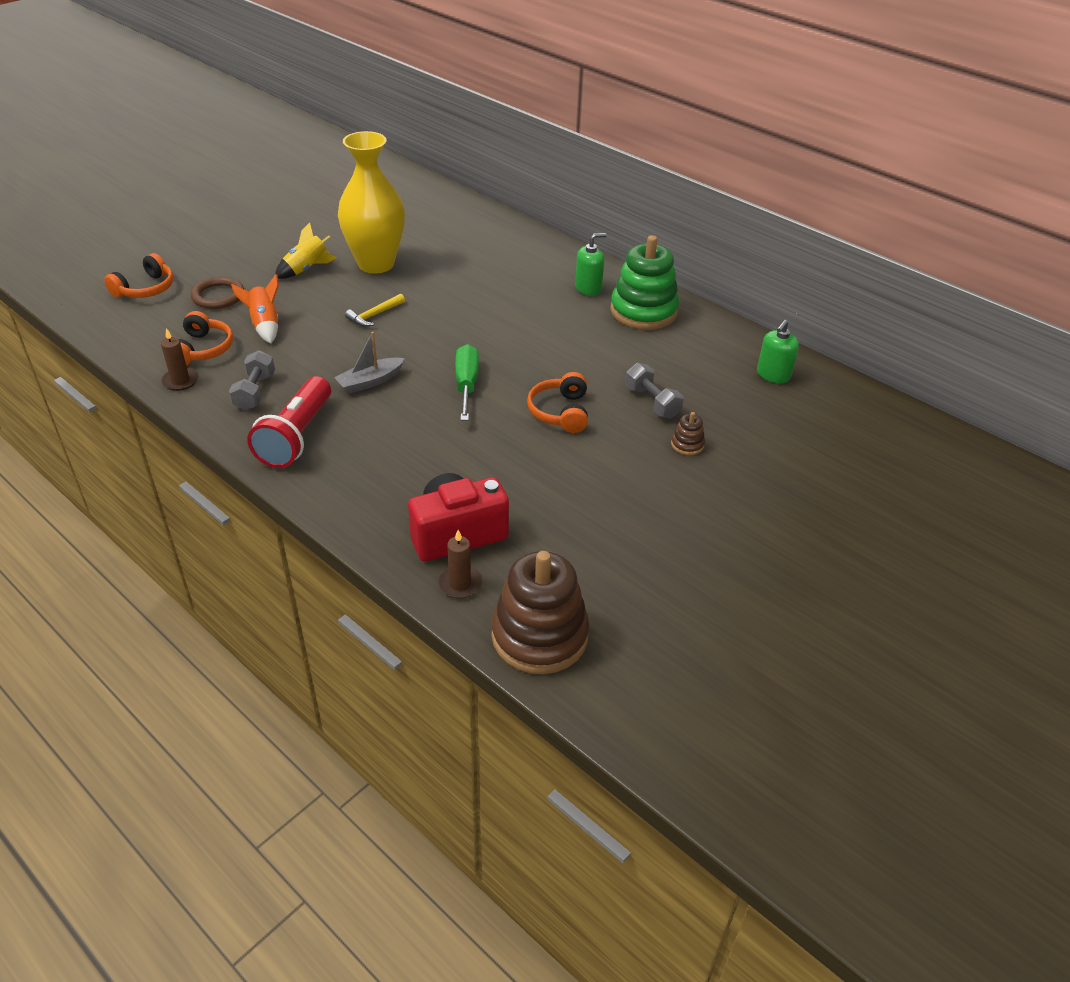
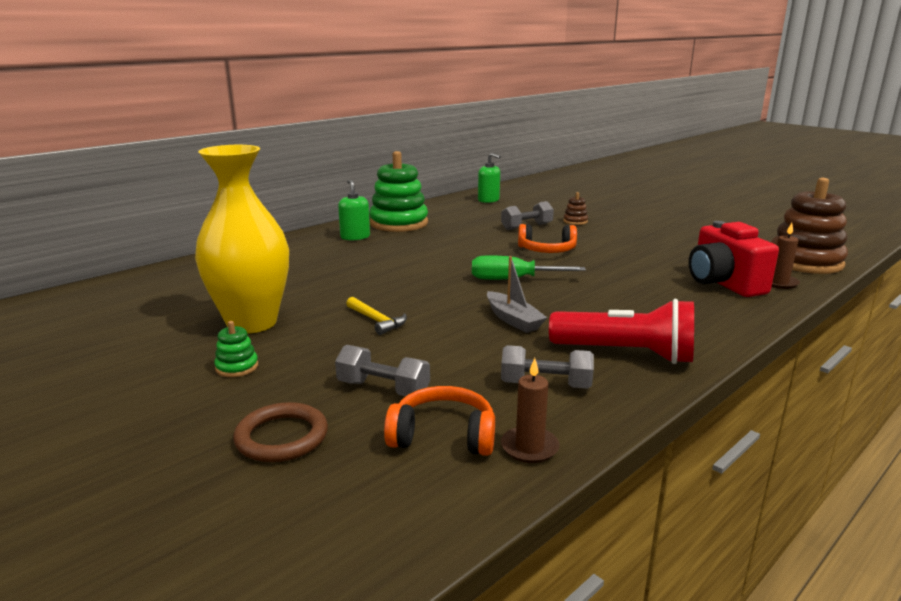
camera: 85 degrees left, 20 degrees down
orange headphones [104,253,174,298] -> none
orange rocket [231,274,279,344] -> grey dumbbell [335,345,430,396]
yellow rocket [275,223,337,279] -> green stacking toy [214,321,258,377]

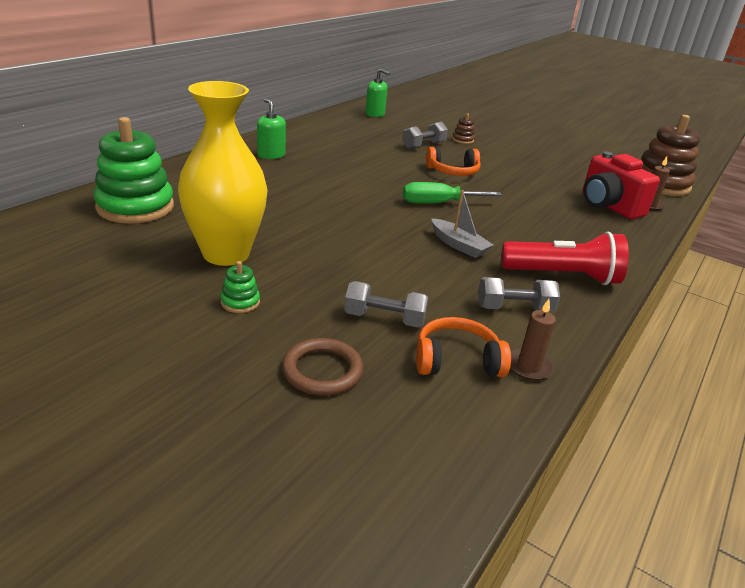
camera: 15 degrees left, 10 degrees up
yellow hammer [346,297,407,335] -> none
green stacking toy [369,151,428,232] -> green stacking toy moved to [93,117,174,224]

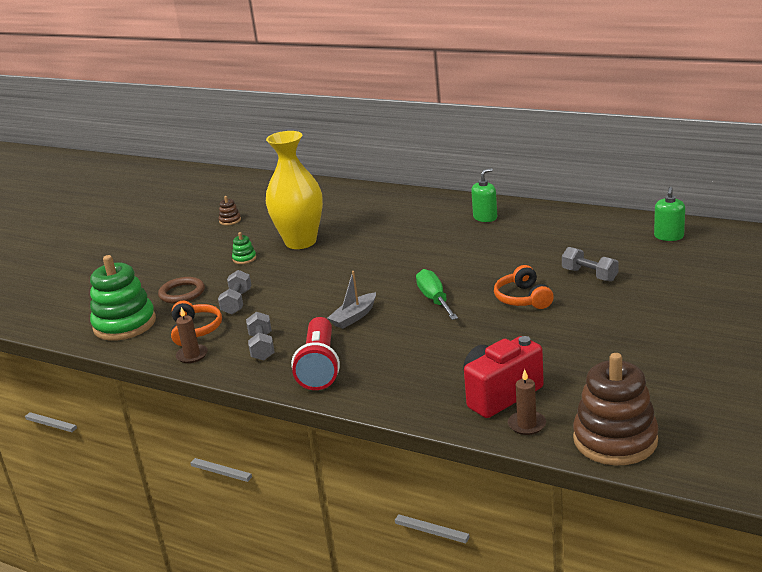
camera: 90 degrees right, 5 degrees down
green stacking toy [93,117,174,224] -> green stacking toy moved to [90,255,156,341]
brown stacking toy [452,113,475,144] -> brown stacking toy moved to [219,196,241,225]

